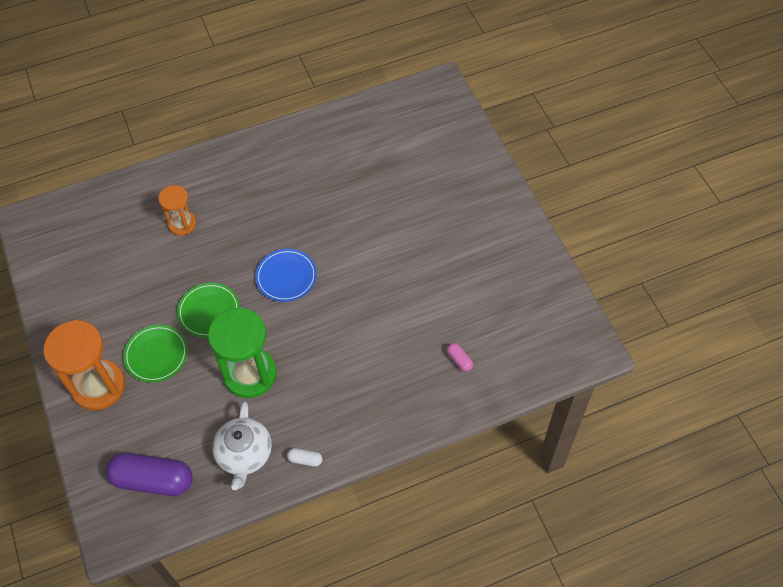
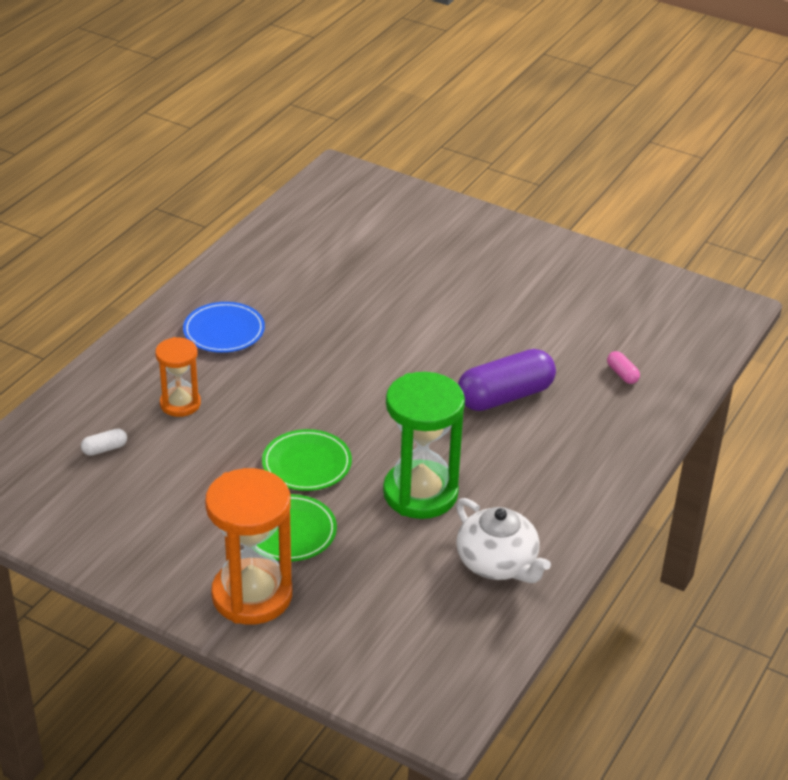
camera: 40 degrees left, 20 degrees down
purple capsule [106,453,193,496] -> purple capsule moved to [458,349,556,411]
blue plate [255,249,317,302] -> blue plate moved to [183,302,265,353]
white capsule [287,448,323,467] -> white capsule moved to [81,429,127,456]
pink capsule [447,343,473,372] -> pink capsule turned 45 degrees clockwise [607,351,640,384]

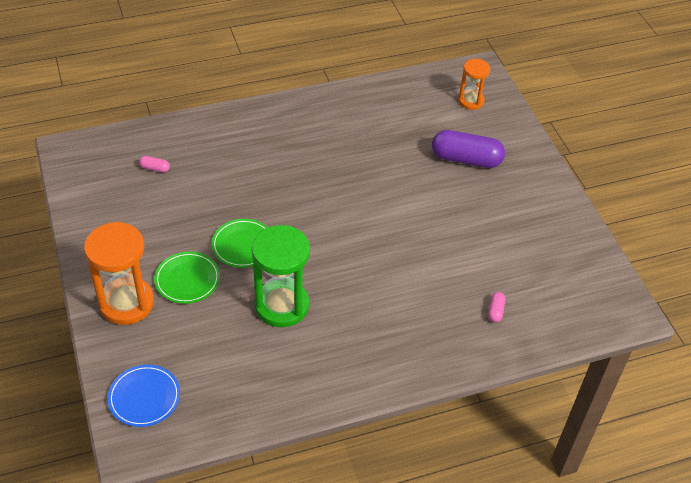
camera: 40 degrees right, 10 degrees up
white capsule [81,429,127,456] -> pink capsule [139,156,170,173]
orange hourglass [155,337,201,417] -> orange hourglass moved to [458,59,490,110]
blue plate [183,302,265,353] -> blue plate moved to [108,365,180,427]
white teapot [456,498,551,583] -> none
purple capsule [458,349,556,411] -> purple capsule moved to [432,130,505,168]

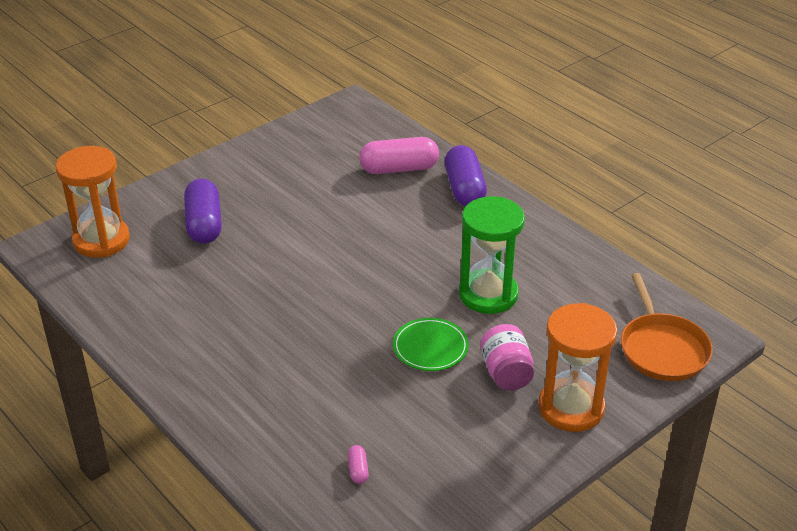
camera: 110 degrees left, 10 degrees down
blue plate [108,365,180,427] -> orange pan [621,273,713,381]
green plate [154,252,220,304] -> pink jar [480,324,534,391]
orange hourglass [458,59,490,110] -> orange hourglass [56,146,130,258], size x1.74
pink capsule [488,292,505,322] -> pink capsule [359,137,439,174], size x2.38
none -> purple capsule [445,145,487,206]

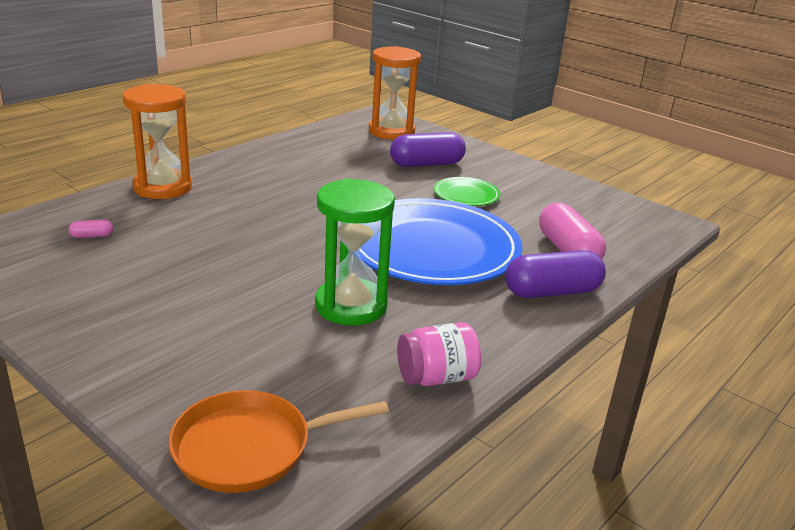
camera: 80 degrees right, 10 degrees down
green plate [393,318,469,371] -> green plate moved to [434,177,500,206]
pink jar [480,324,534,391] -> pink jar moved to [397,322,481,386]
orange hourglass [538,303,617,432] -> orange hourglass moved to [123,84,192,199]
none -> blue plate [359,198,523,285]

